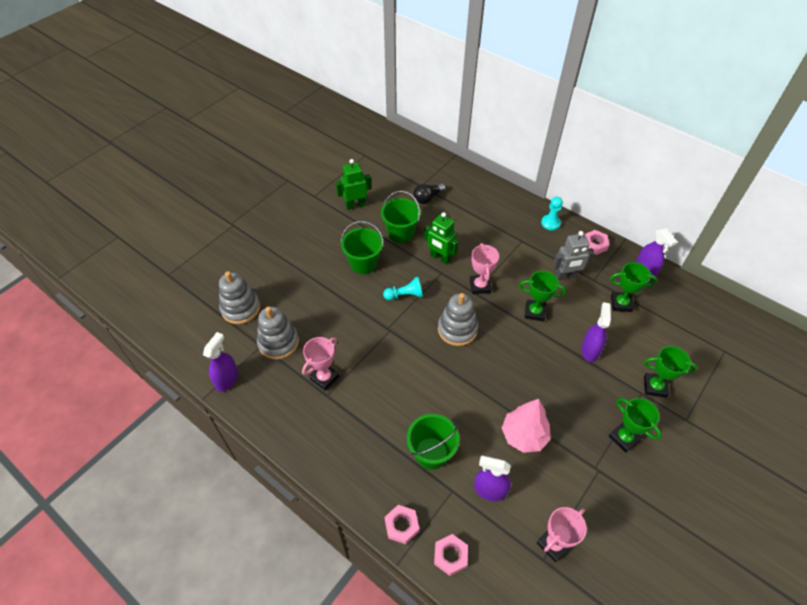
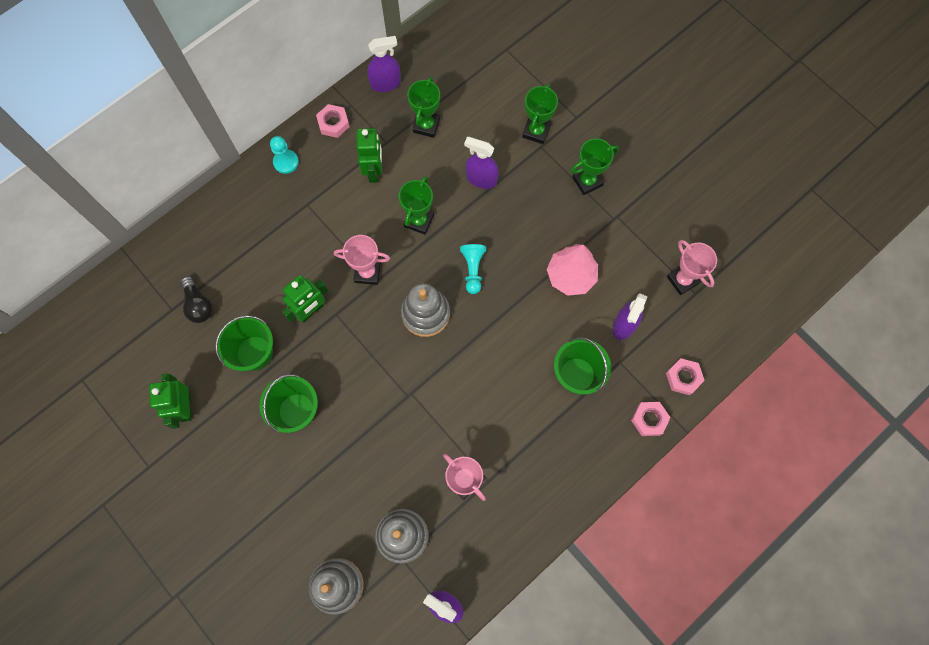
camera: 80 degrees left, 20 degrees up
turquoise pawn [383,277,423,300] -> turquoise pawn moved to [460,244,486,294]
grey robot [552,231,594,280] -> green robot [357,128,382,183]

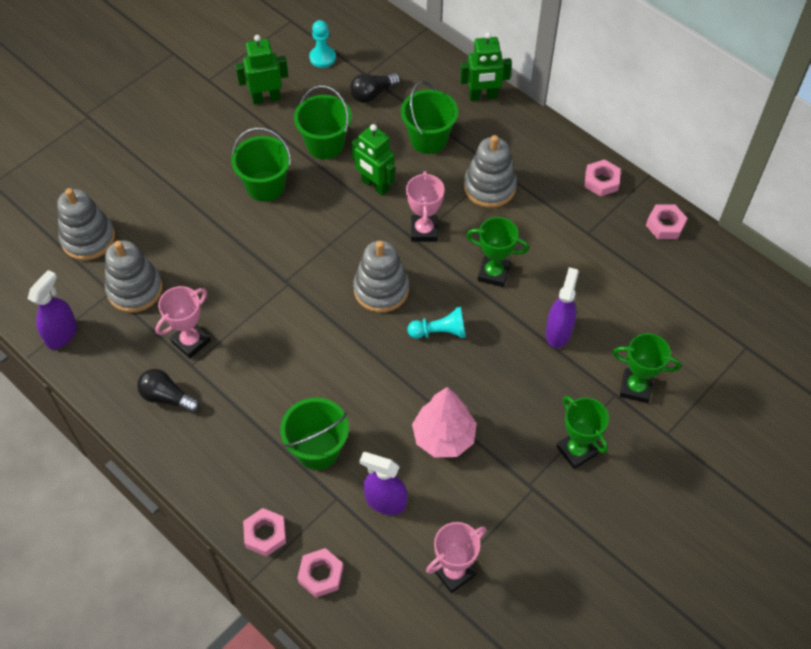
camera: 85 degrees right, 15 degrees down
turquoise pawn [270,136,299,174] -> turquoise pawn moved to [309,20,336,68]
green robot [357,128,382,183] -> green robot moved to [460,32,512,101]
purple spray bottle [367,36,401,92] -> pink nut [646,204,687,239]
green trophy [407,77,440,138] -> none
none -> black light bulb [137,369,200,413]
none -> green bucket [401,81,458,154]
none -> grey stacking toy [464,135,517,208]

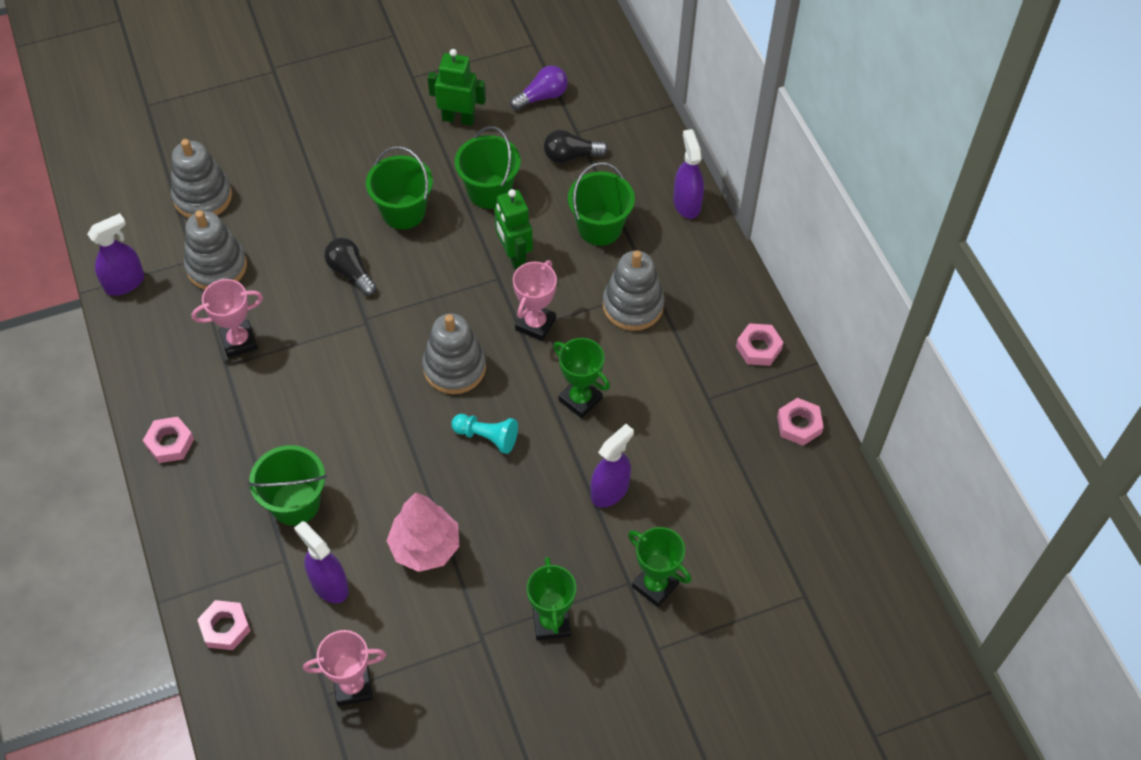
camera: 25 degrees right, 0 degrees up
black light bulb [137,369,200,413] -> black light bulb moved to [324,238,376,296]
pink nut [243,508,286,557] -> pink nut moved to [143,417,194,463]
turquoise pawn [309,20,336,68] -> purple light bulb [510,65,568,110]
green robot [460,32,512,101] -> purple spray bottle [673,129,704,219]

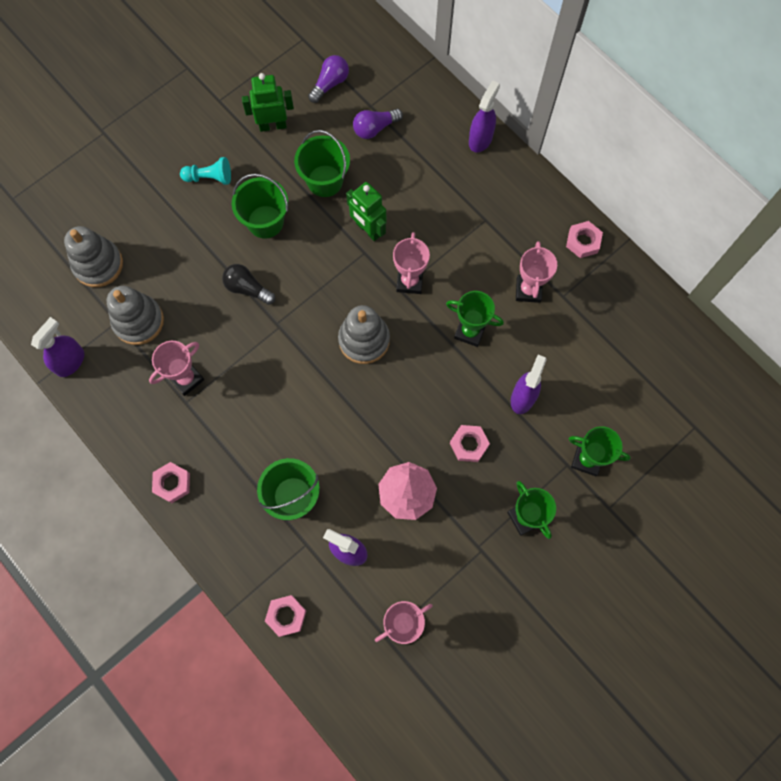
camera: 20 degrees left, 15 degrees up
turquoise pawn [451,414,518,454] -> turquoise pawn moved to [180,157,231,185]
black light bulb [544,130,608,163] -> purple light bulb [353,109,403,139]
green bucket [568,162,635,246] -> none
grey stacking toy [603,250,665,331] -> none
purple spray bottle [673,129,704,219] -> purple spray bottle turned 60 degrees clockwise [469,80,500,152]
pink nut [777,398,824,446] -> pink nut moved to [450,425,490,462]
none -> pink trophy [516,241,557,303]

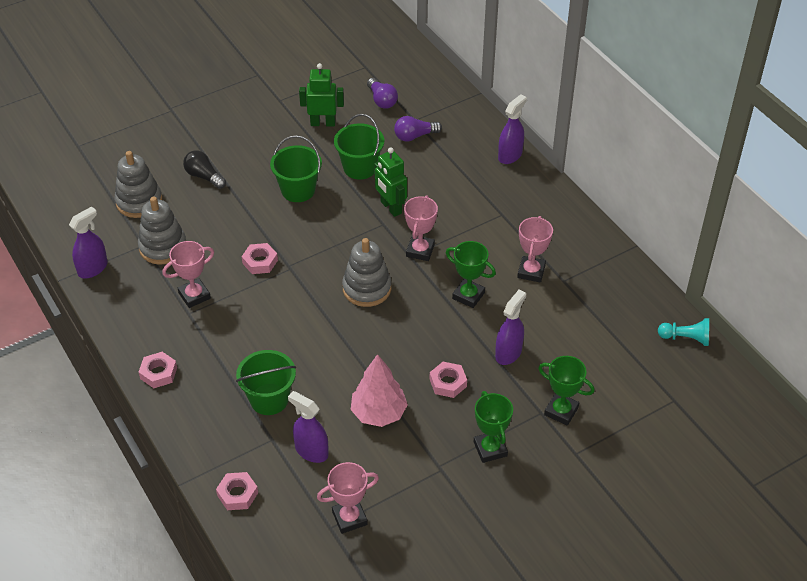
camera: 10 degrees right, 25 degrees down
turquoise pawn [180,157,231,185] -> turquoise pawn moved to [658,318,709,346]
black light bulb [222,264,275,305] -> black light bulb moved to [183,150,226,189]
purple light bulb [308,55,349,103] -> purple light bulb turned 105 degrees clockwise [367,78,398,109]
pink nut [566,221,603,258] -> pink nut moved to [242,243,278,274]

